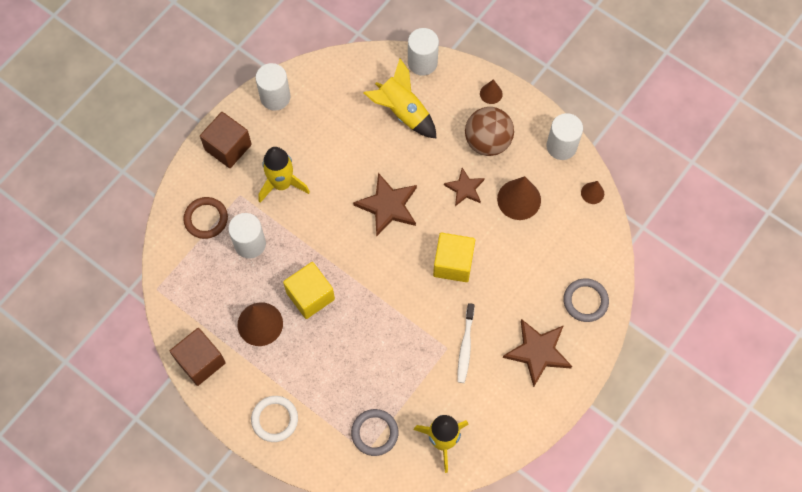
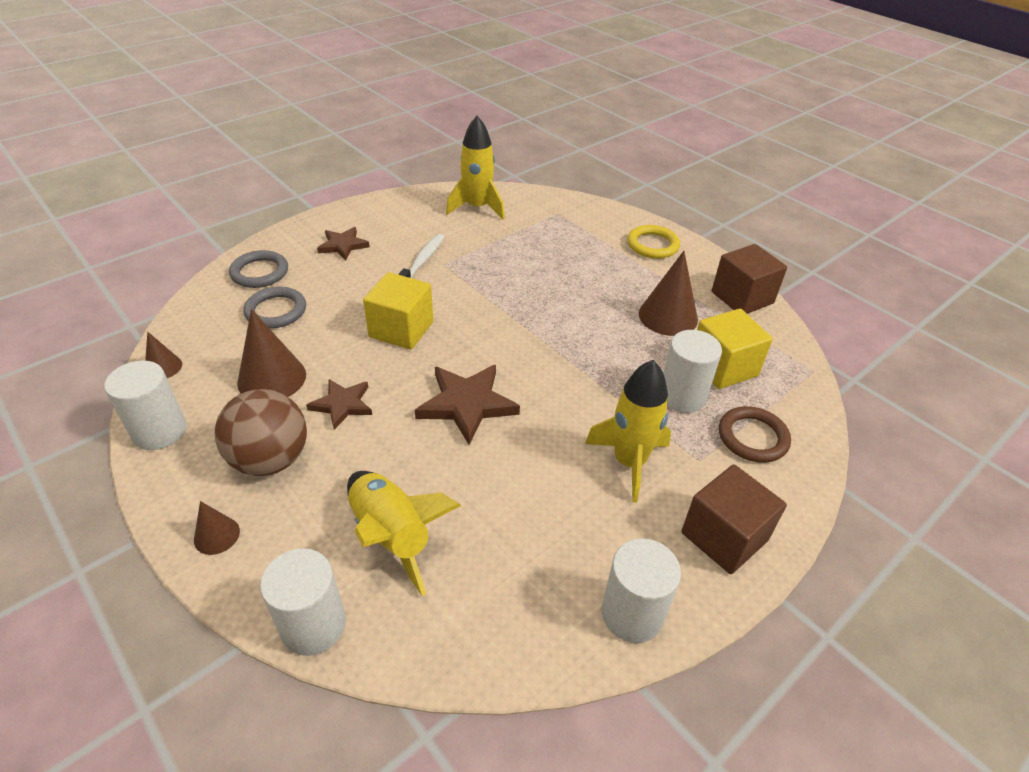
camera: 170 degrees left, 25 degrees down
white ring [251,396,298,442] -> yellow ring [627,225,680,259]
yellow cube [283,262,335,319] -> yellow cube moved to [697,309,773,389]
grey ring [351,409,398,456] -> grey ring moved to [243,287,306,328]
brown star [503,319,572,387] -> brown star [317,227,370,260], size x0.63

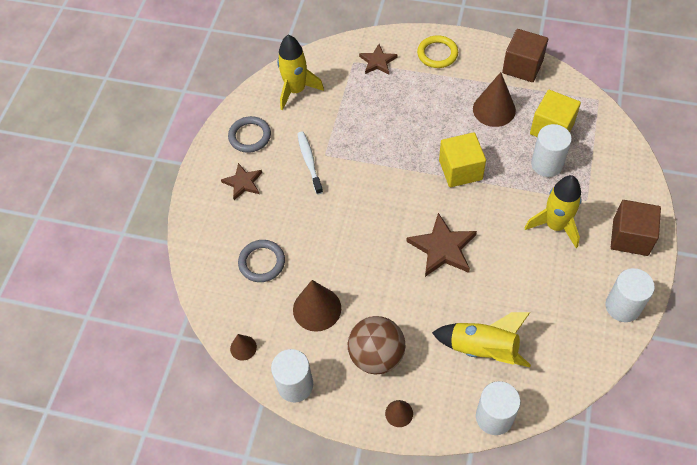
camera: 30 degrees left, 15 degrees up
grey ring [229,250,288,288] -> grey ring moved to [228,116,271,153]
brown star [306,379,372,430] -> brown star moved to [359,44,398,74]
yellow cube [363,272,433,350] -> yellow cube moved to [439,132,486,187]
brown ring [719,406,791,463] -> none

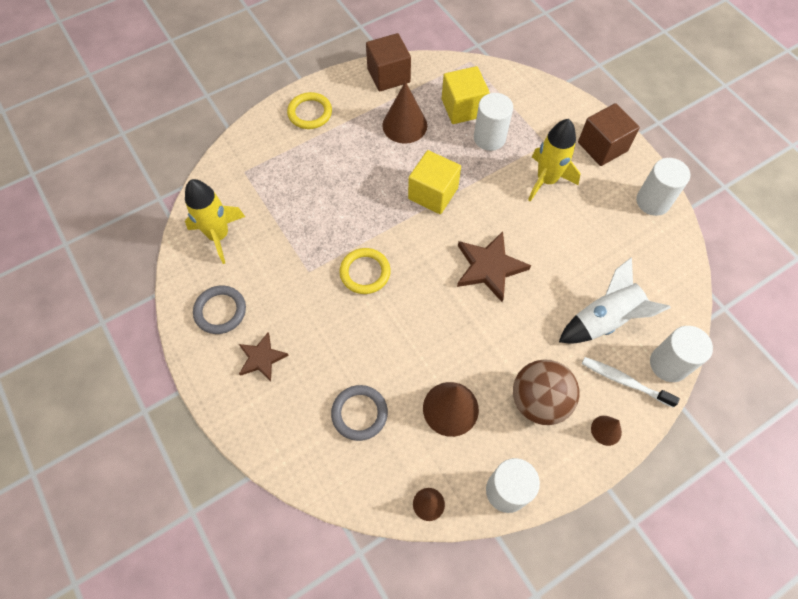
camera: 50 degrees left, 5 degrees up
white toothbrush [297,131,323,195] -> white toothbrush moved to [582,357,680,407]
brown star [359,44,398,74] -> none
yellow rocket [432,312,531,367] -> white rocket [559,257,671,344]
none -> yellow ring [339,248,391,294]

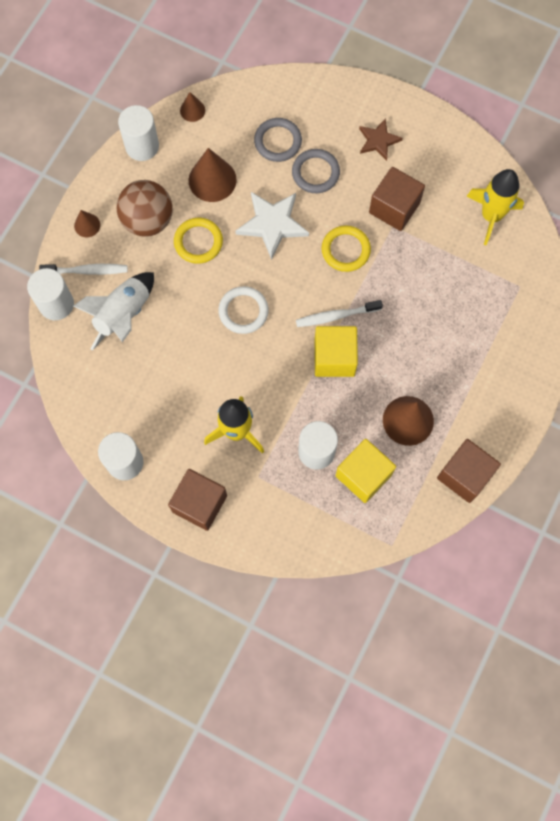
camera: 150 degrees right, 10 degrees up
grey ring [193,286,246,334] -> grey ring moved to [292,149,340,193]
yellow ring [287,92,332,129] -> yellow ring moved to [174,218,223,264]
brown star [457,231,531,302] -> white ring [218,286,269,334]
none -> white star [235,192,309,260]
none -> white toothbrush [296,300,383,327]
none -> brown cube [369,167,425,231]

